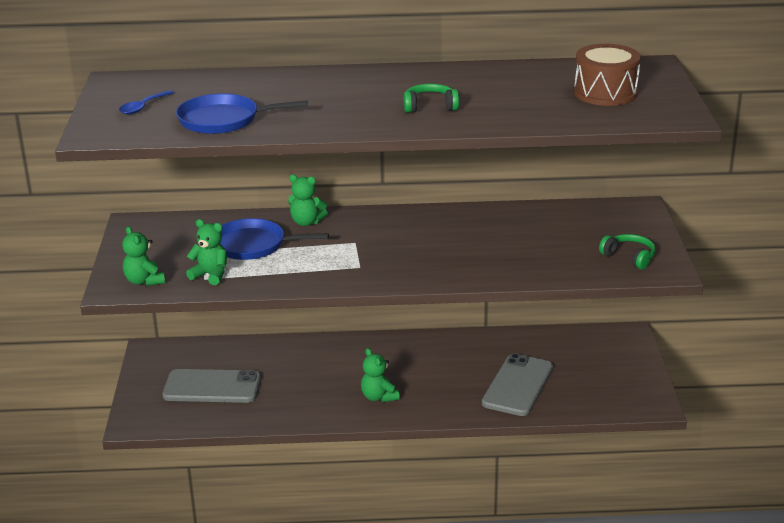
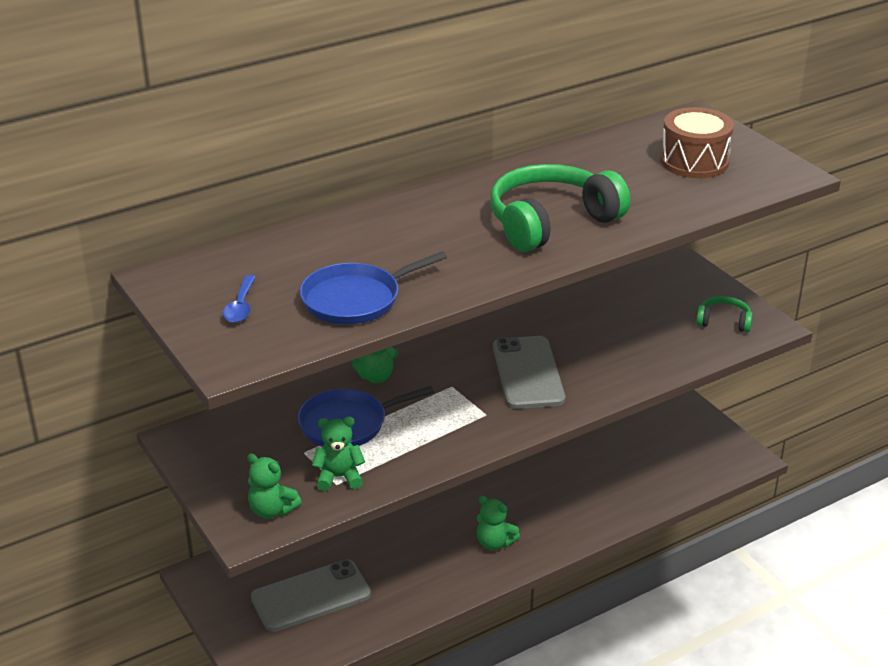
camera: 30 degrees left, 5 degrees up
green headphones [404,84,459,113] -> green headphones [490,164,630,252], size x2.06
grey phone [482,353,553,416] -> grey phone moved to [493,336,565,409]

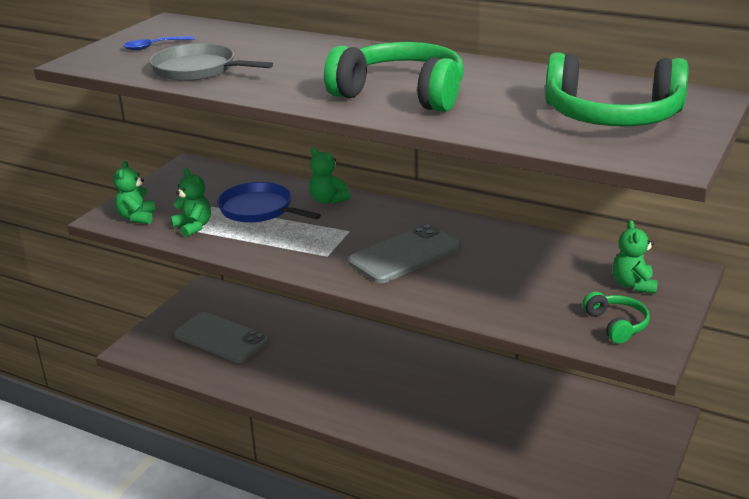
camera: 60 degrees right, 5 degrees down
blue pan [300,251,447,324] -> grey pan [149,43,273,81]
green teddy bear [477,496,520,550] -> green teddy bear moved to [613,220,658,294]
brown drum [660,107,734,178] -> green headphones [545,52,689,126]

